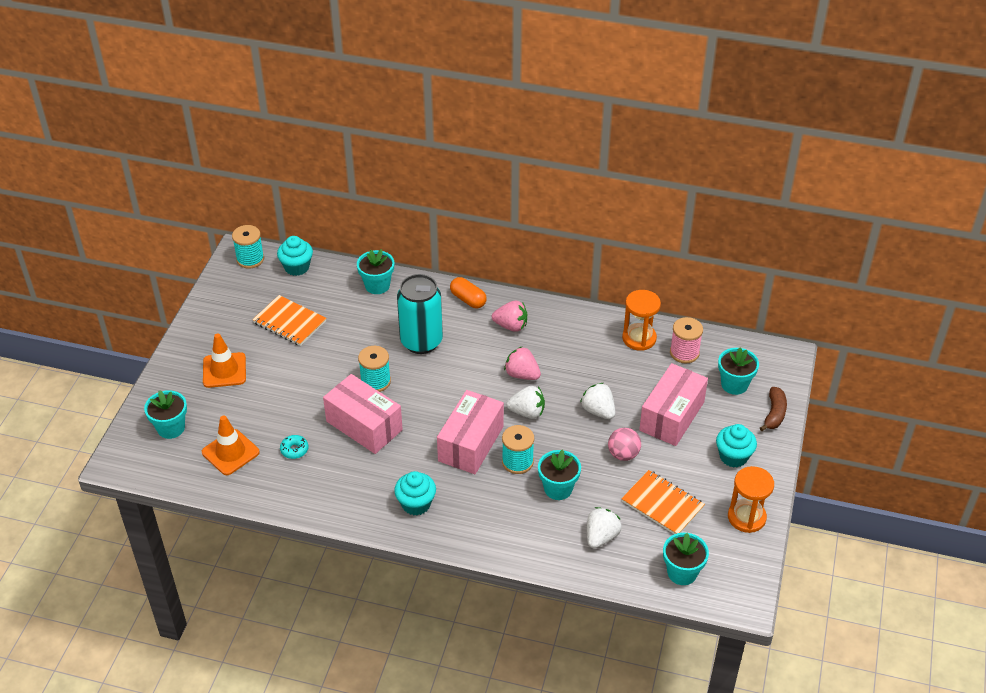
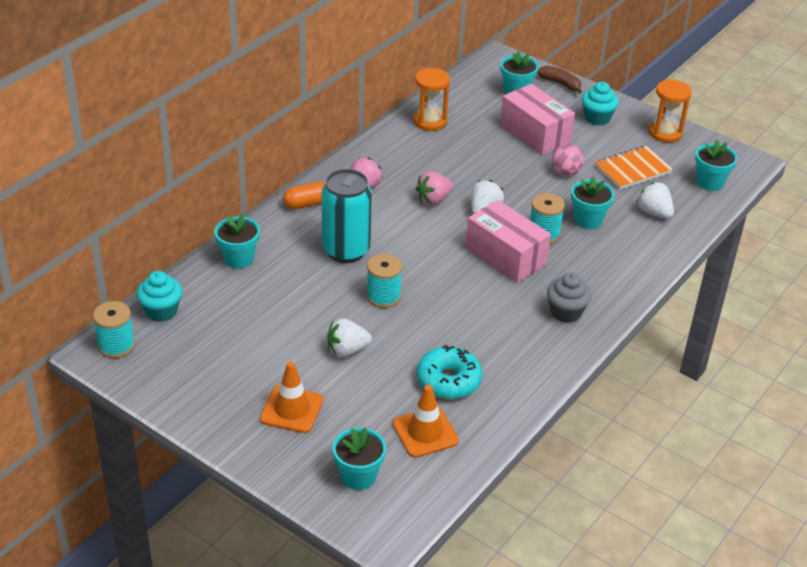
camera: 70 degrees left, 5 degrees down
orange notebook [252,295,326,346] -> none
turquoise donut [280,435,308,459] -> turquoise donut [417,345,482,399], size x1.97
pink box [323,374,403,454] -> none
turquoise cupcake [394,471,436,516] -> grey cupcake [547,272,591,323]
white strawberry [580,383,615,419] -> white strawberry moved to [327,318,372,357]
pink spool [670,317,703,364] -> none

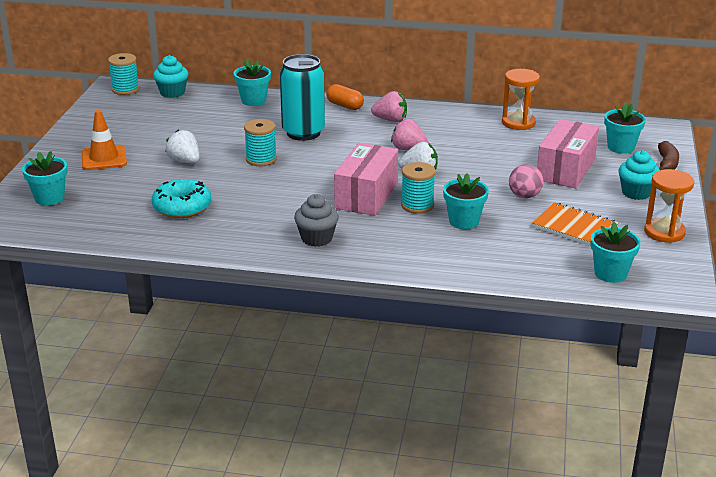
camera: 65 degrees right, 10 degrees down
orange traffic cone [393,385,459,458] -> none
white strawberry [637,182,674,218] -> none

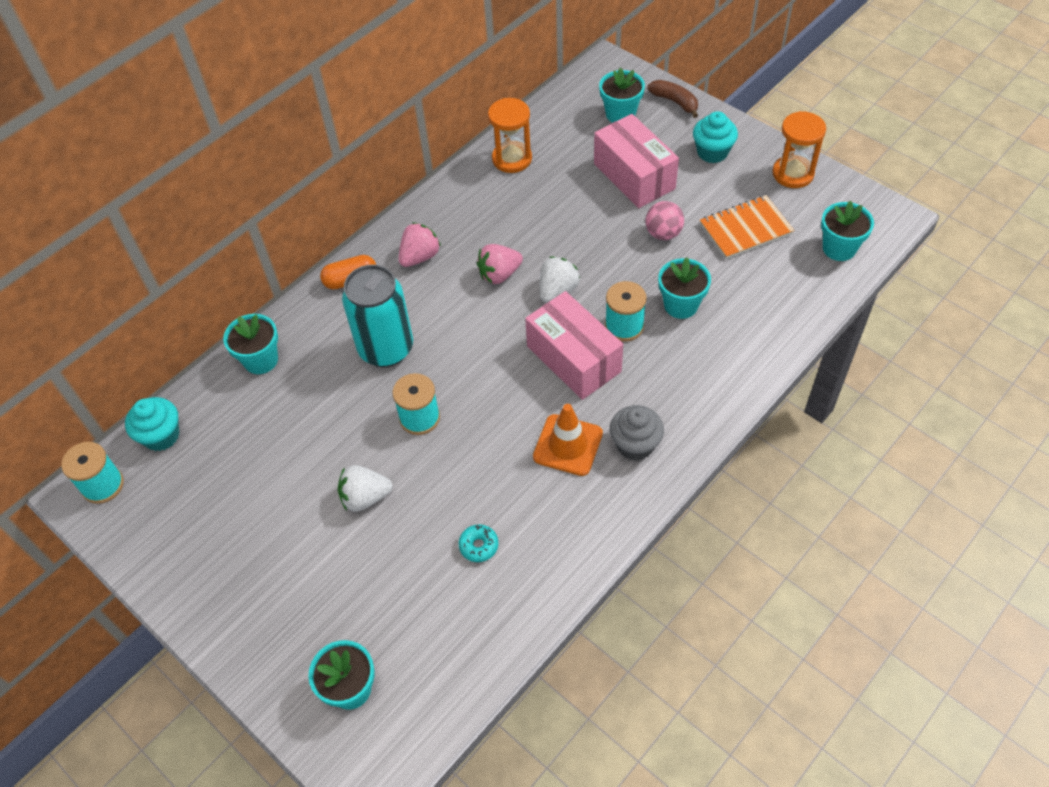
camera: 55 degrees left, 25 degrees up
orange traffic cone [82,110,127,170] -> orange traffic cone moved to [533,404,603,476]
turquoise donut [152,179,211,218] -> turquoise donut [459,524,498,562], size x0.51

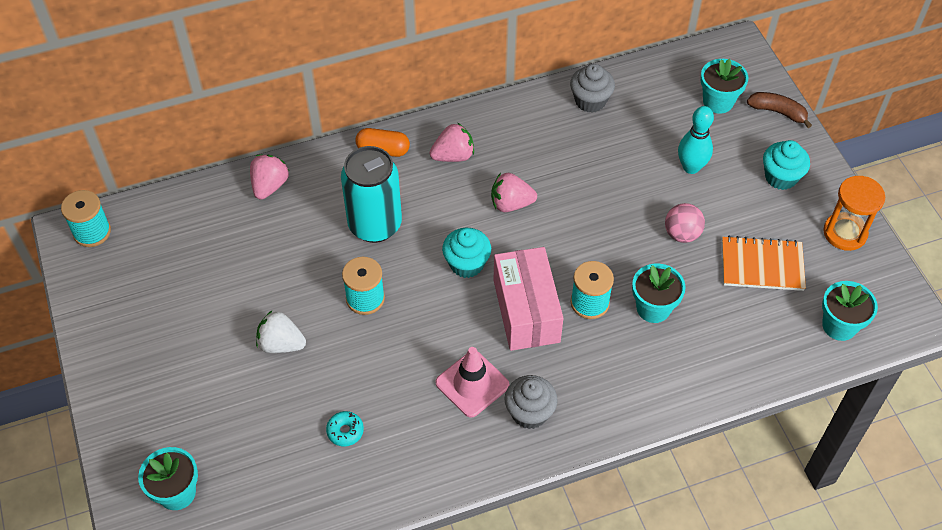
camera: 25 degrees right, 0 degrees up
turquoise cupcake [125,397,179,451] -> turquoise cupcake moved to [442,228,491,278]
turquoise flower pot [223,314,278,374] -> pink strawberry [250,155,289,200]
orange hourglass [488,98,532,173] -> grey cupcake [570,64,615,113]
orange traffic cone [533,404,603,476] -> pink traffic cone [435,347,510,418]
white strawberry [540,257,580,303] -> none
pink box [594,114,679,208] -> turquoise bowling pin [678,106,714,174]
brown banana [647,80,698,118] -> brown banana turned 45 degrees counterclockwise [747,92,812,128]

